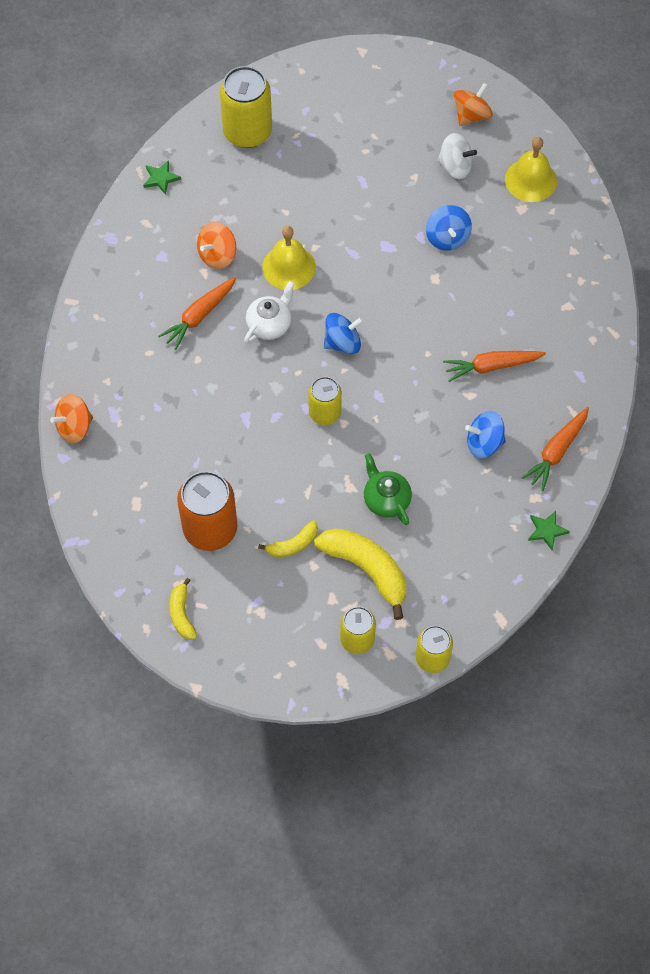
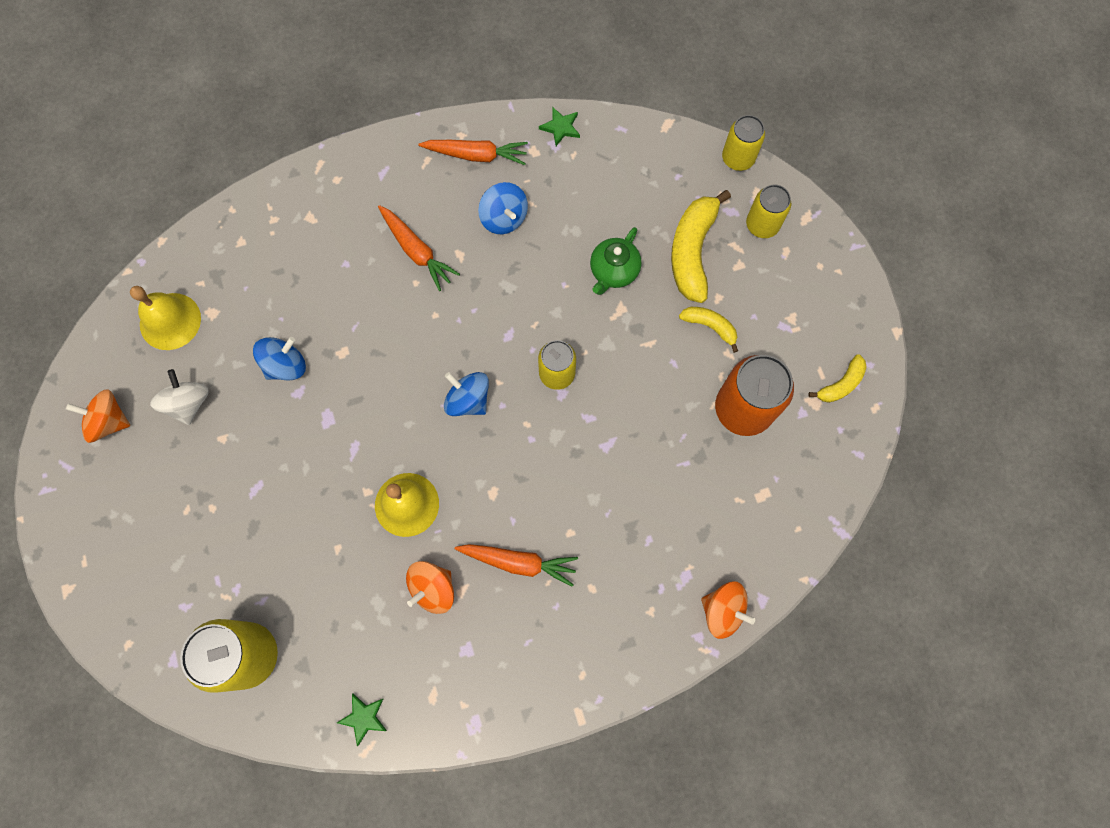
camera: 120 degrees left, 10 degrees up
orange spinning top [197,222,236,269] -> orange spinning top turned 120 degrees clockwise [406,561,454,614]
white teapot [244,281,295,344] -> none

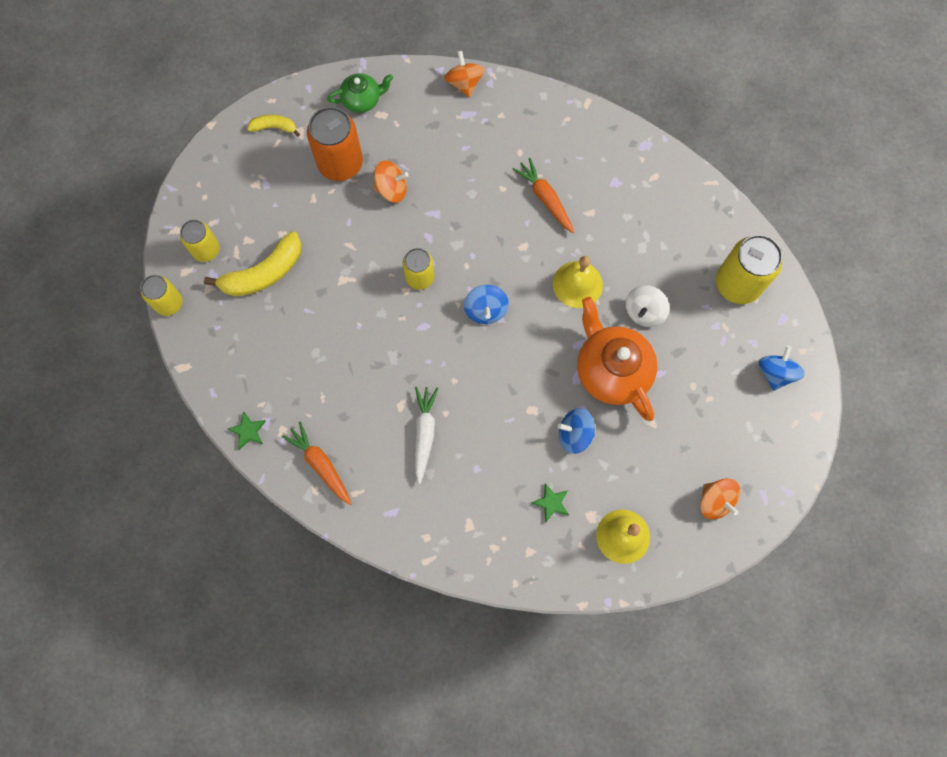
camera: 135 degrees left, 0 degrees up
white spinning top [150,369,209,425] -> white spinning top moved to [626,285,669,327]
green star [337,693,387,746] -> green star moved to [531,483,569,522]
orange carrot [378,205,460,291] -> white carrot [415,387,438,484]
orange spinning top [406,561,454,614] -> orange spinning top moved to [373,160,409,203]
blue spinning top [478,182,528,234] -> blue spinning top moved to [759,346,805,391]
green teapot [590,227,642,295] -> green teapot moved to [327,73,393,113]
yellow banana [679,307,738,353] -> none
none -> orange teapot [577,297,657,421]

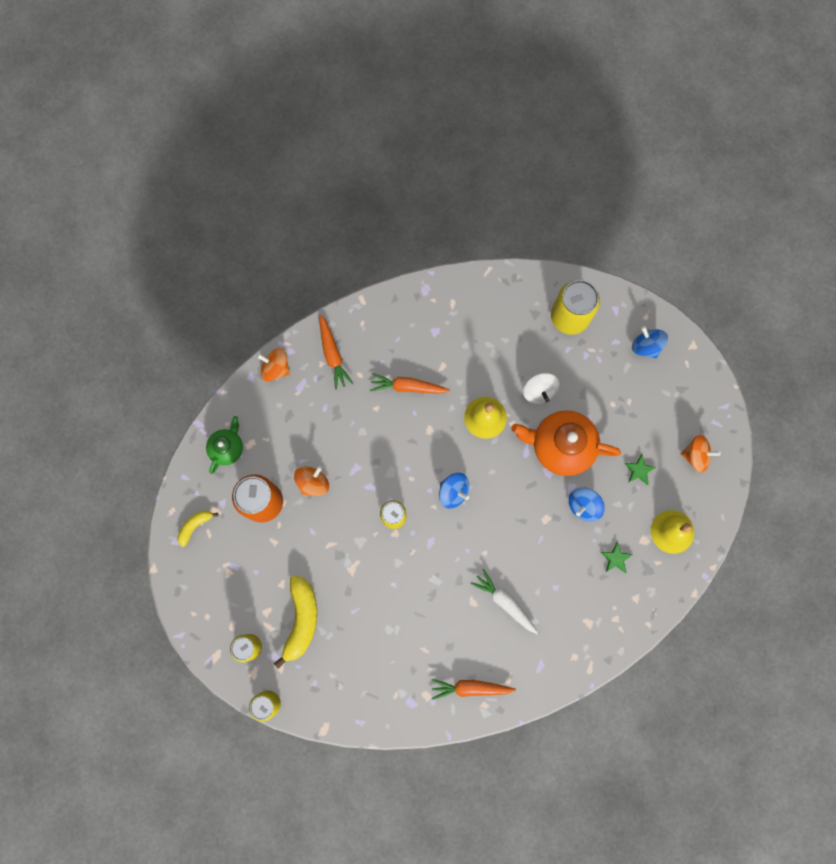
camera: 50 degrees left, 5 degrees up
green star [228,411,266,450] -> green star moved to [624,454,656,485]
none -> orange carrot [319,314,353,390]

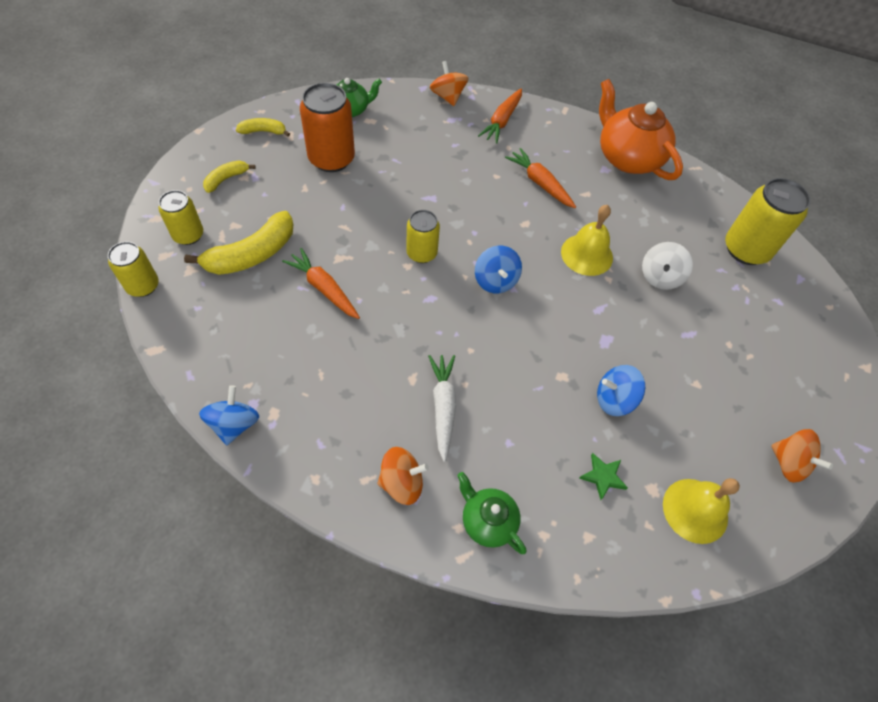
camera: 40 degrees right, 20 degrees down
orange spinning top [294,466,329,496] -> orange spinning top moved to [377,447,429,505]
orange carrot [432,679,516,700] -> orange carrot moved to [282,248,360,319]
orange teapot [511,410,621,476] -> orange teapot moved to [599,79,683,180]
green star [624,454,656,485] -> none
blue spinning top [632,326,668,358] -> blue spinning top moved to [199,385,259,445]
none -> yellow banana [203,160,256,193]
none -> green teapot [457,472,526,554]

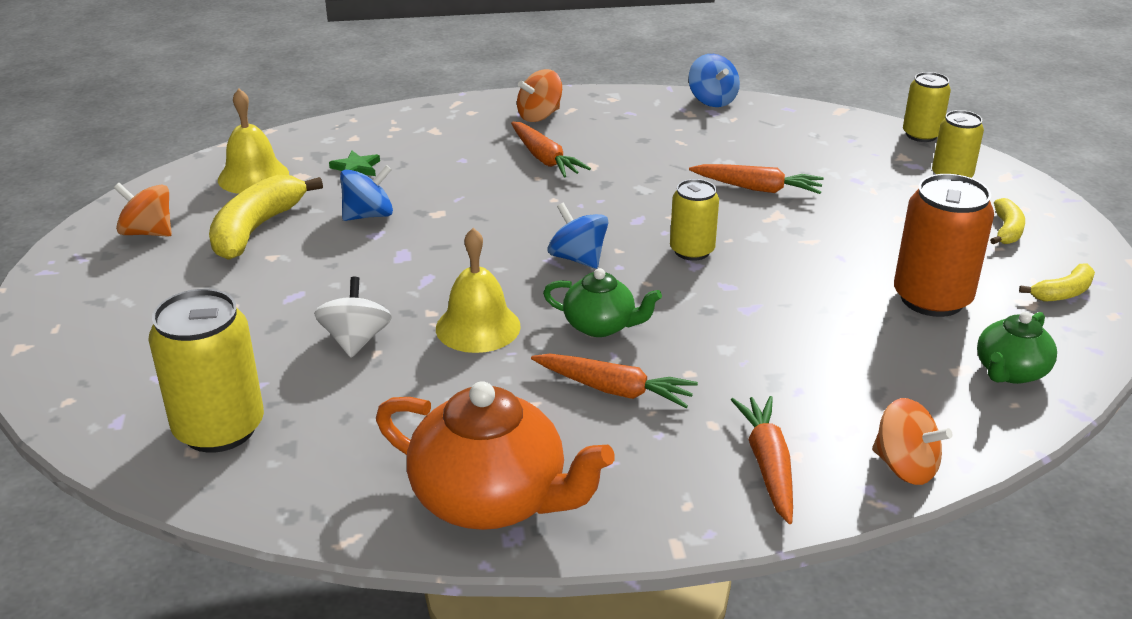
camera: 155 degrees right, 25 degrees down
yellow banana [184,211,293,275] -> yellow banana moved to [209,175,323,260]
white carrot [428,355,456,462] -> orange carrot [511,122,591,178]
green teapot [457,472,526,554] -> green teapot moved to [543,268,662,337]

